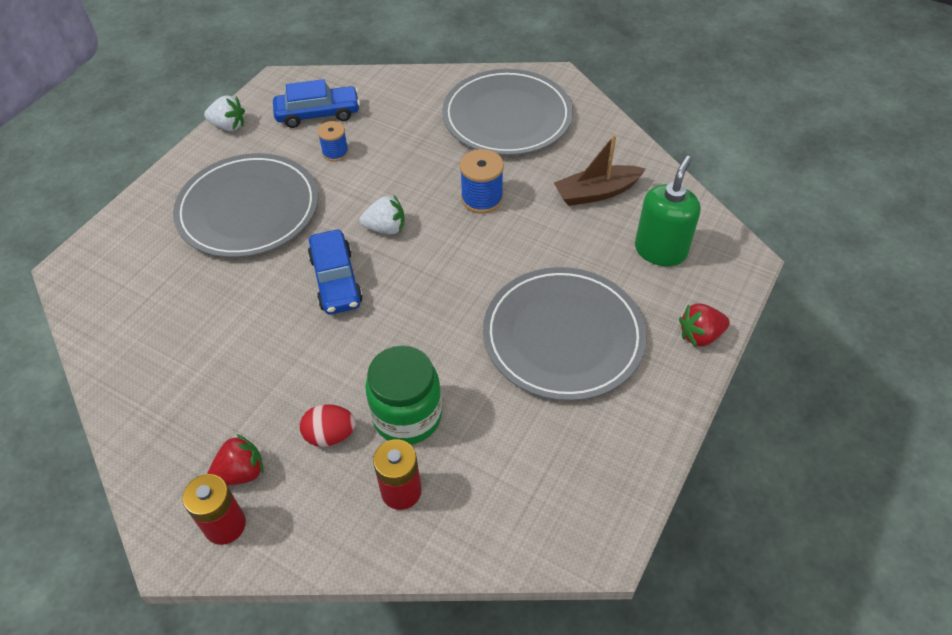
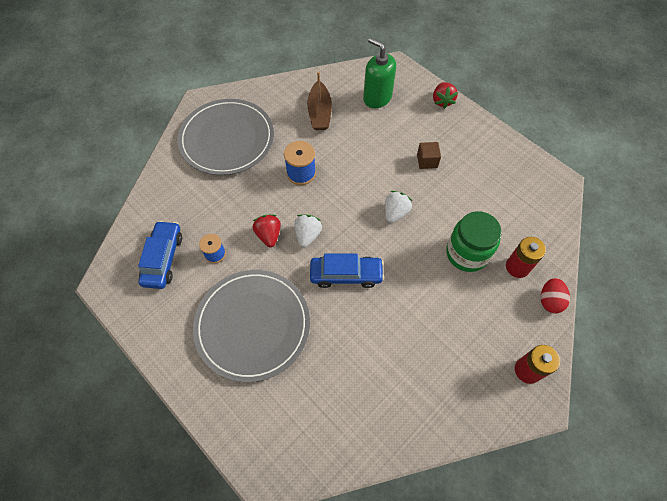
camera: 75 degrees left, 10 degrees up
white strawberry [204,95,245,131] -> white strawberry moved to [385,191,412,223]
red strawberry [207,434,264,486] -> red strawberry moved to [253,215,281,247]
red egg [300,404,356,447] -> red egg moved to [541,278,570,313]
grey plate [483,267,646,401] -> brown cube [417,142,441,169]

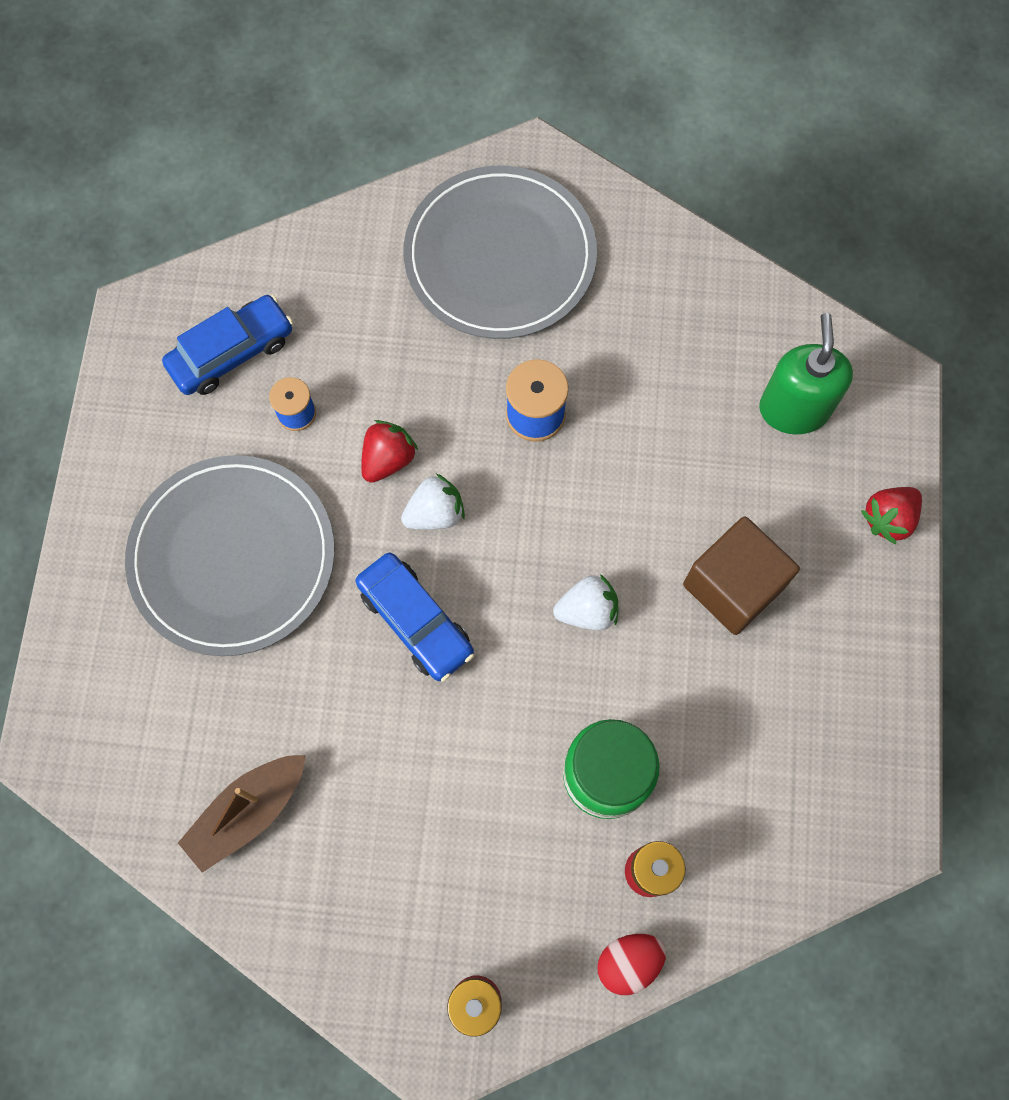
camera: 50 degrees right, 10 degrees up
brown boat [307,71,332,130] -> brown boat moved to [178,755,306,873]
brown cube [417,142,441,169] -> brown cube [683,516,800,635], size x1.86

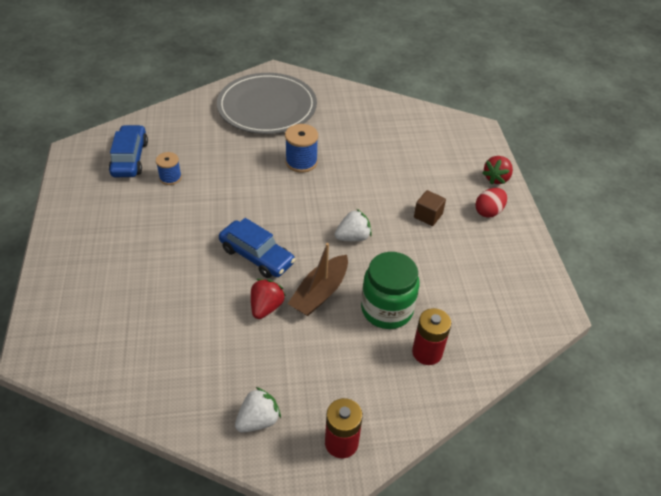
camera: 15 degrees left, 25 degrees down
grey plate [125,455,335,656] -> none
blue car [162,295,293,395] -> blue car turned 45 degrees counterclockwise [109,125,148,177]
brown boat [178,755,306,873] -> brown boat moved to [288,243,348,316]
red strawberry [361,420,418,483] -> red strawberry moved to [251,279,286,319]
white strawberry [401,473,465,530] -> white strawberry moved to [235,387,281,432]
red egg [597,934,666,995] -> red egg moved to [475,188,507,218]
brown cube [683,516,800,635] -> brown cube [414,190,446,226], size x0.54
green soap dispenser [759,313,853,435] -> none

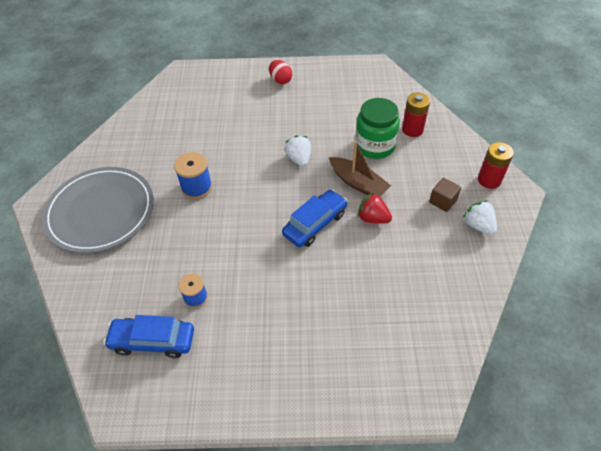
camera: 80 degrees left, 5 degrees up
brown cube [414,190,446,226] -> brown cube moved to [429,178,461,212]
red strawberry [482,156,513,184] -> none

